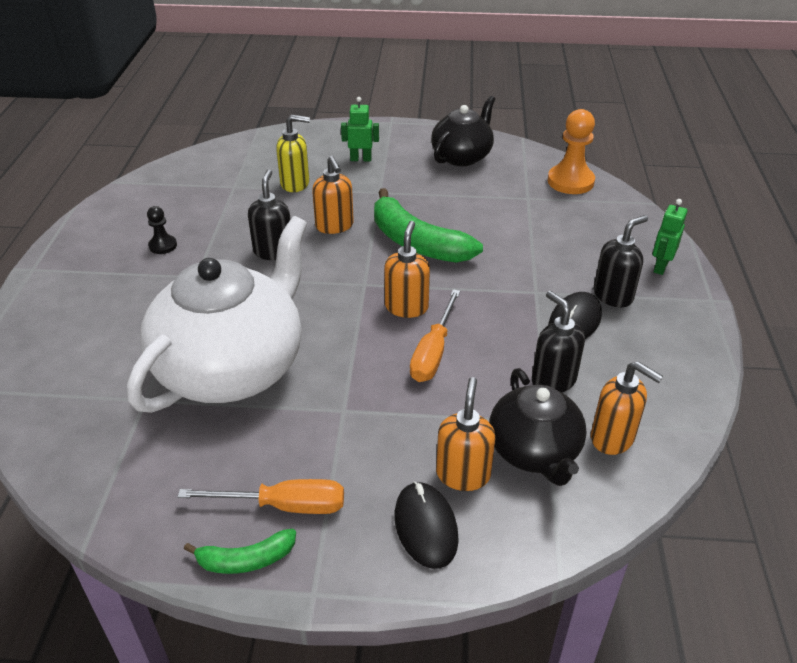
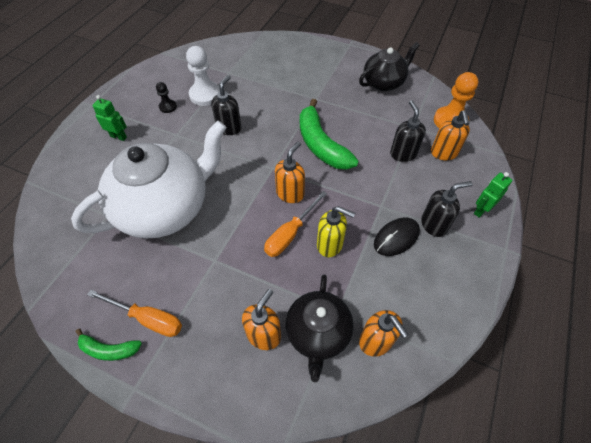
camera: 20 degrees right, 15 degrees up
yellow soap dispenser [276,114,310,192] -> yellow soap dispenser moved to [317,206,355,257]
orange soap dispenser [312,156,354,234] -> orange soap dispenser moved to [431,110,470,160]
green robot [341,97,379,161] -> green robot moved to [92,95,127,141]
black mouse [395,481,459,569] -> none
black soap dispenser [532,291,585,393] -> black soap dispenser moved to [390,100,426,162]
none -> white pawn [186,46,220,106]

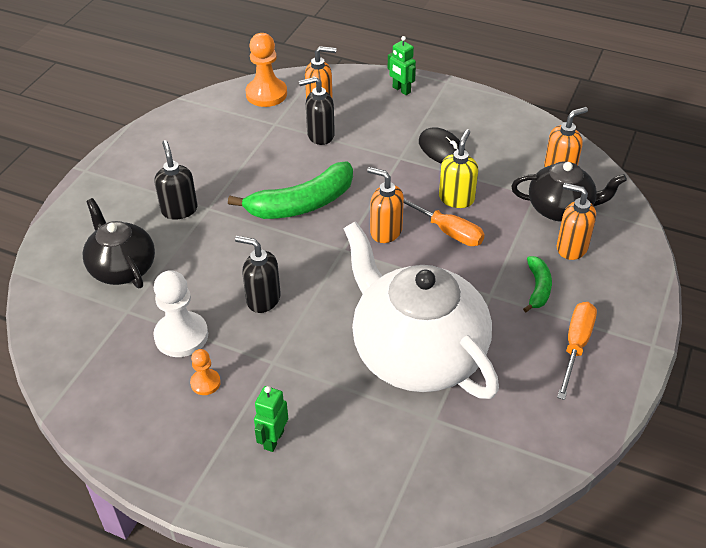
camera: 90 degrees left, 10 degrees down
green banana [76,329,142,361] -> green banana moved to [523,256,552,312]
black pawn [156,82,177,113] -> orange pawn [190,349,221,395]
black teapot [359,42,420,91] -> black teapot moved to [83,198,155,289]
black soap dispenser [421,181,473,237] -> black soap dispenser moved to [155,140,198,220]

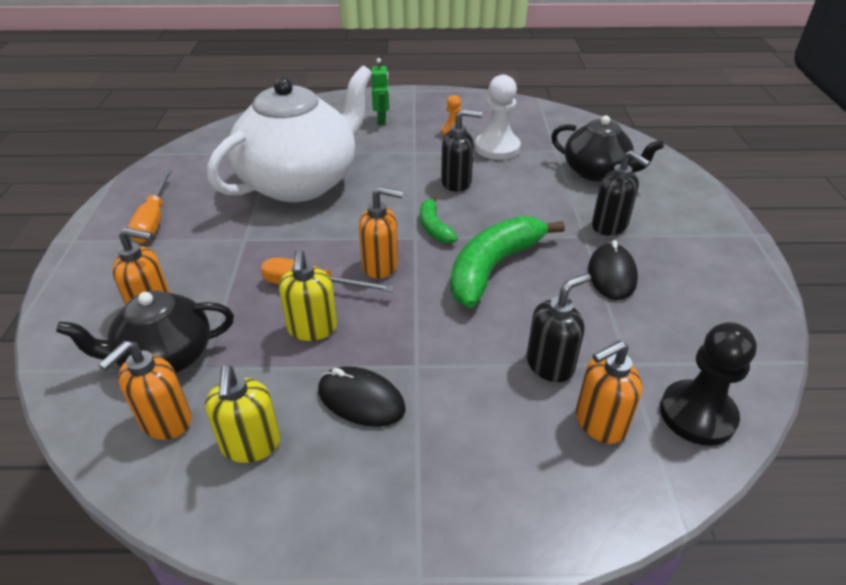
camera: 155 degrees right, 5 degrees down
orange pawn [246,33,287,107] -> black pawn [660,322,757,446]
white teapot [344,221,499,399] -> white teapot turned 75 degrees counterclockwise [207,66,372,202]
green robot [388,36,416,95] -> none
green banana [523,256,552,312] -> green banana moved to [420,195,458,243]
none -> yellow soap dispenser [205,365,280,463]
none -> black mouse [588,240,638,300]

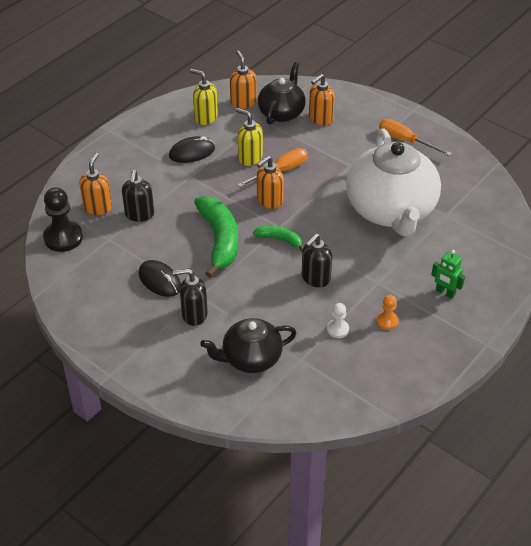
camera: 130 degrees right, 5 degrees up
white pawn [475,75,521,160] -> white pawn [327,303,349,338], size x0.53

